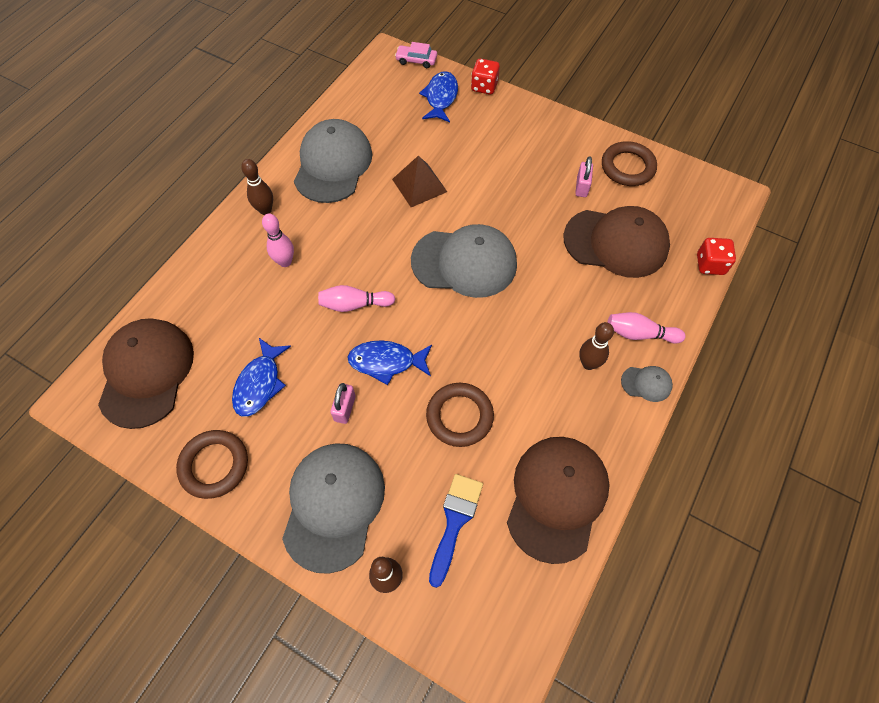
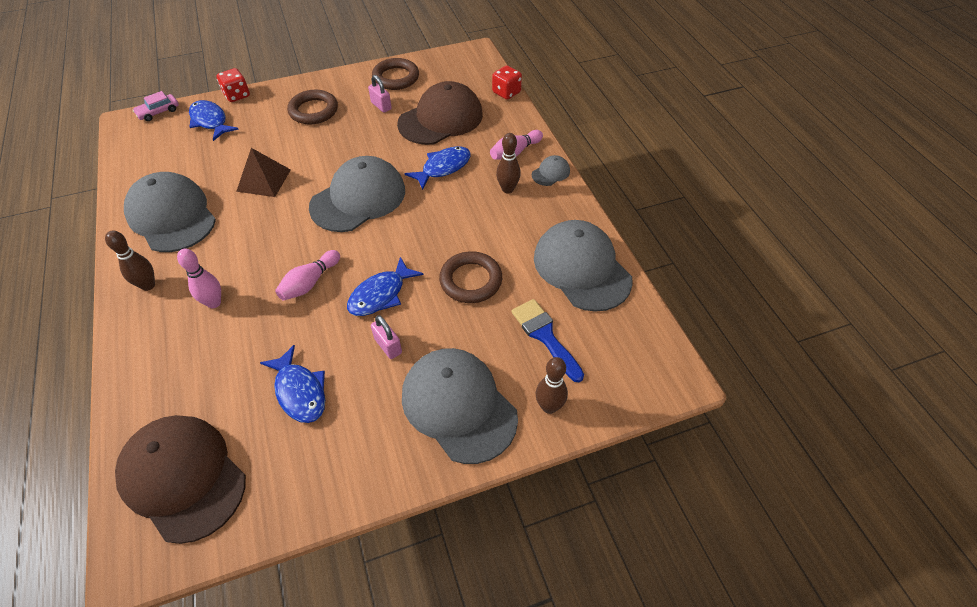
camera: 50 degrees left, 10 degrees down
brown ring [176,430,248,499] -> brown ring moved to [287,90,338,124]
brown cap [507,437,609,564] -> grey cap [534,220,633,312]
none -> blue fish [405,146,471,190]

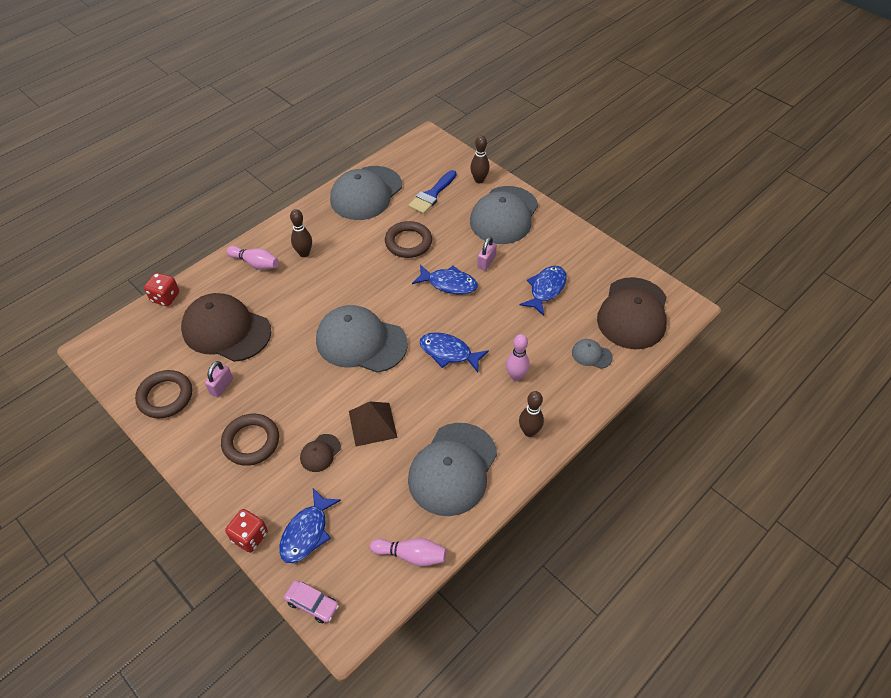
camera: 115 degrees left, 0 degrees up
pink bowling pin [275,250,340,301] -> pink bowling pin moved to [370,538,447,566]
blue fish [405,146,471,190] -> blue fish moved to [419,332,489,372]
grey cap [532,155,570,186] -> grey cap moved to [572,339,613,369]
none -> brown cap [300,434,341,472]

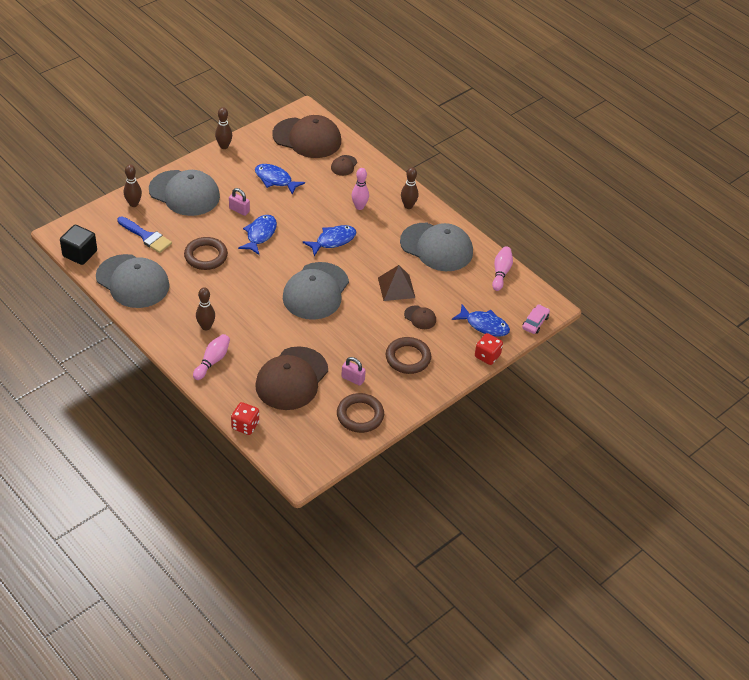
camera: 90 degrees left, 5 degrees down
blue fish [419,332,489,372] -> blue fish turned 150 degrees counterclockwise [302,225,356,256]
grey cap [572,339,613,369] -> brown cap [331,155,357,176]
none -> black cube [60,225,97,265]
none -> brown bowling pin [215,107,232,149]

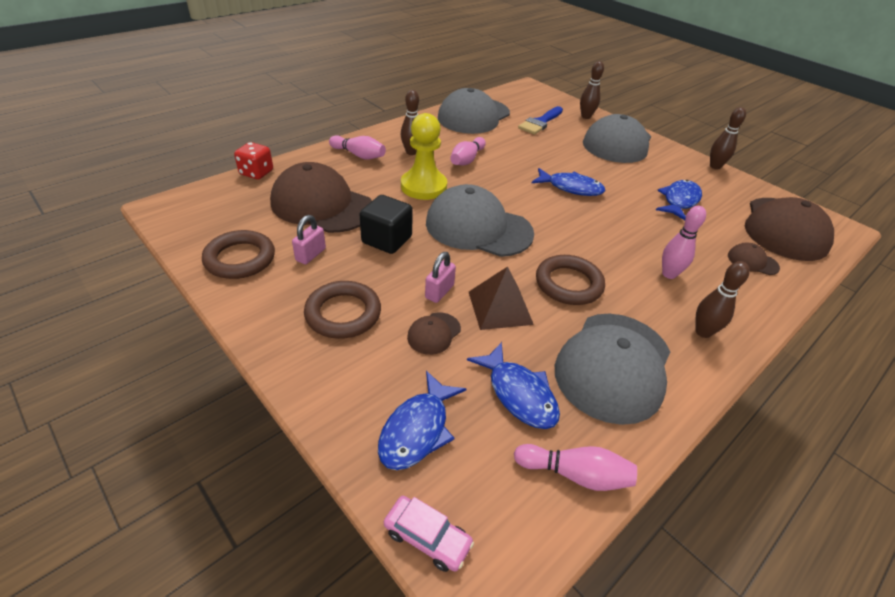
camera: 90 degrees right, 5 degrees down
black cube [60,225,97,265] -> black cube moved to [359,195,413,254]
brown ring [184,237,228,270] -> brown ring moved to [536,255,605,305]
pink padlock [229,188,250,216] -> pink padlock moved to [425,252,456,303]
blue fish [302,225,356,256] -> blue fish moved to [467,342,560,429]
red dice [475,333,503,365] -> none
none -> yellow pawn [401,113,447,200]
none -> pink bowling pin [450,137,486,165]

